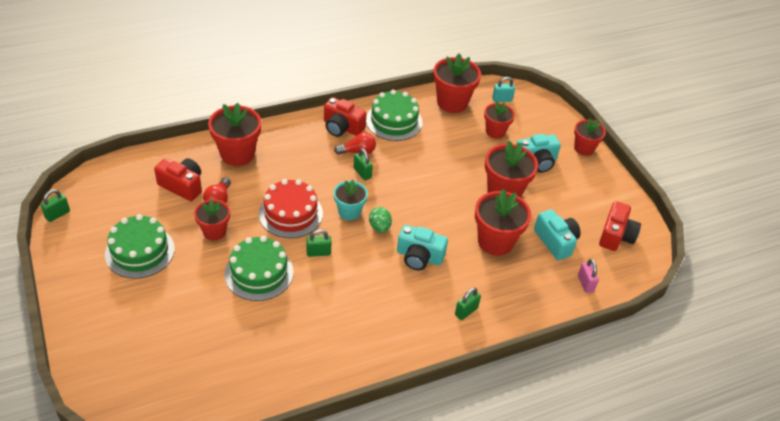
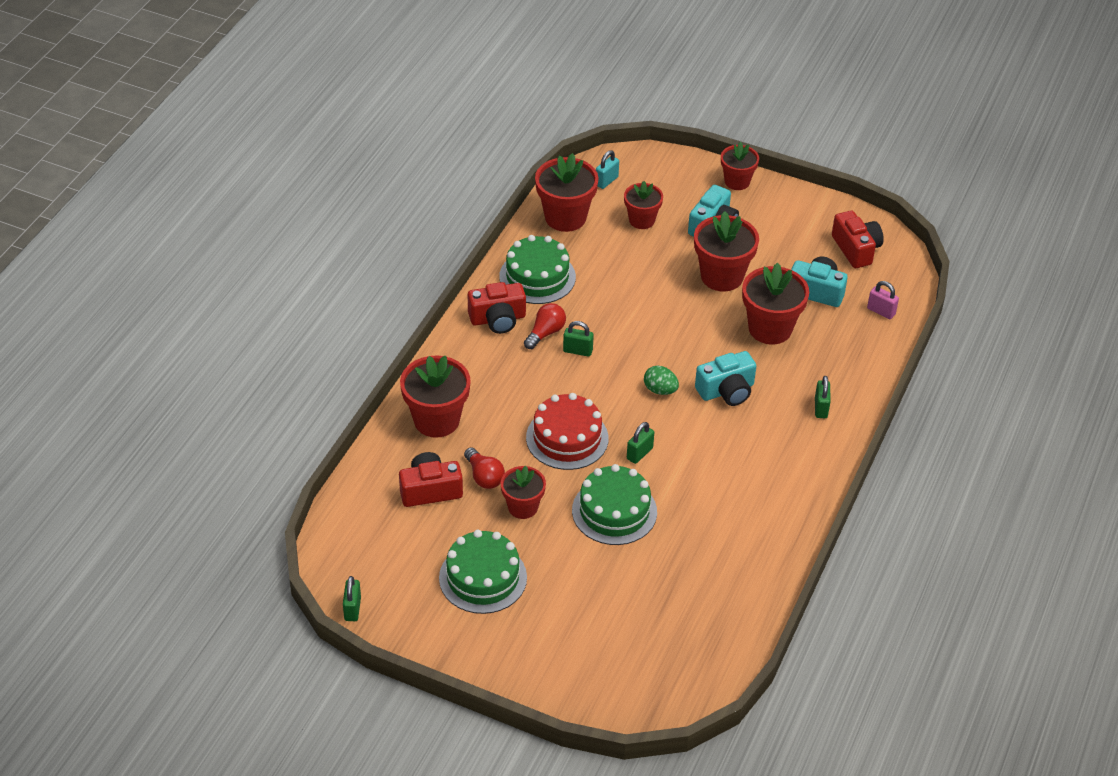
camera: 40 degrees left, 0 degrees up
turquoise flower pot [334,180,368,220] -> none

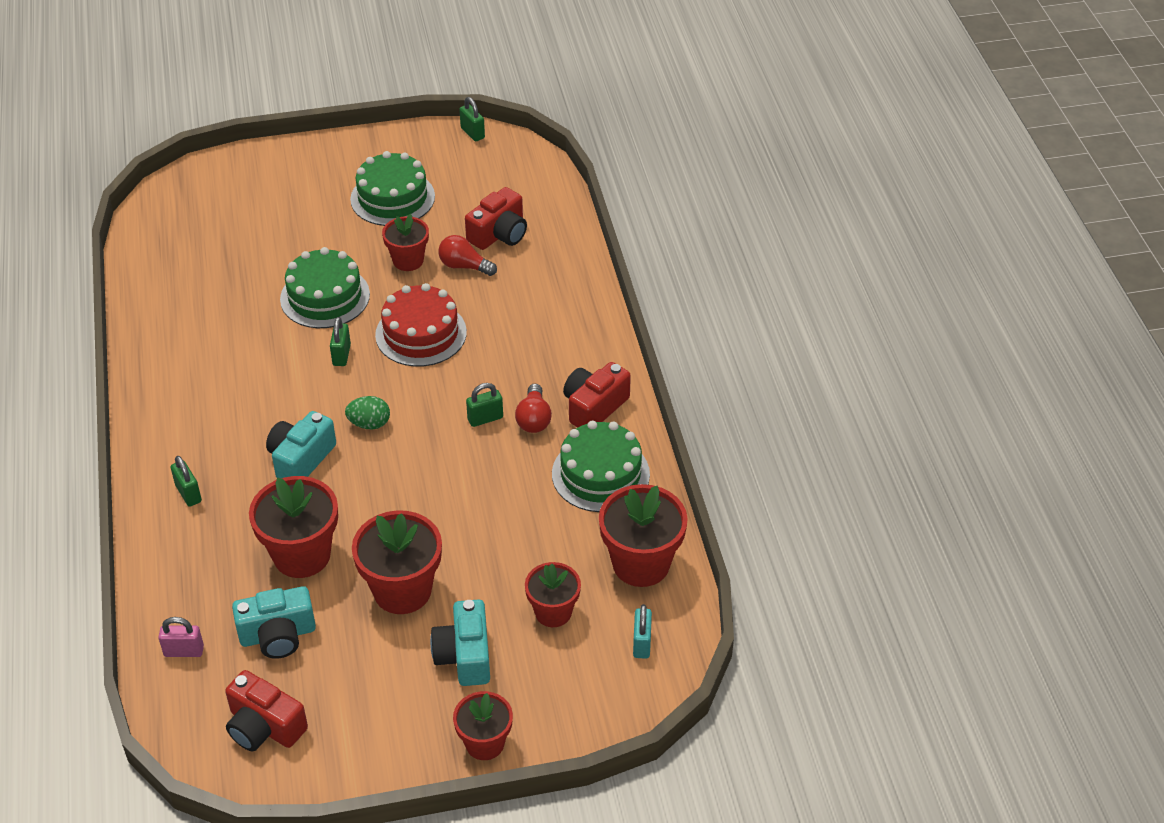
camera: 145 degrees right, 0 degrees up
red flower pot [400,355,471,438] -> none

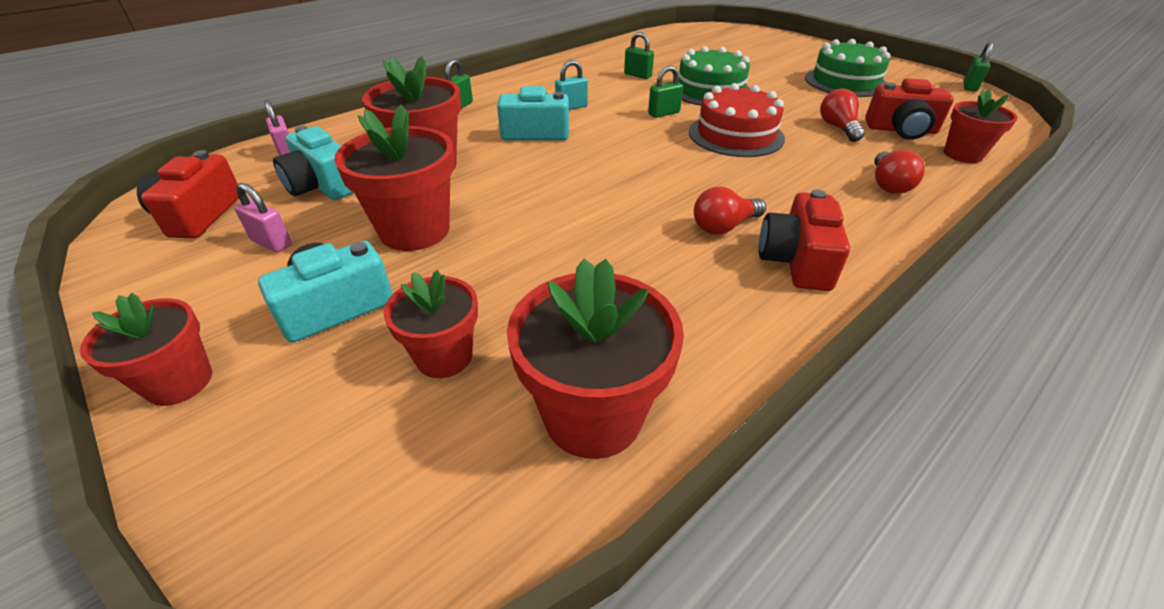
camera: 60 degrees right, 5 degrees down
green egg [345,396,390,429] -> none
red flower pot [382,213,429,271] -> red flower pot moved to [944,89,1017,163]
green padlock [466,383,503,427] -> green padlock moved to [624,32,654,79]
green cake [552,421,650,512] -> none
red camera [563,362,631,428] -> red camera turned 90 degrees counterclockwise [759,190,850,291]
turquoise padlock [633,604,652,659] -> turquoise padlock moved to [555,60,588,110]
none -> pink padlock [234,183,292,253]
none -> red light bulb [874,150,925,194]

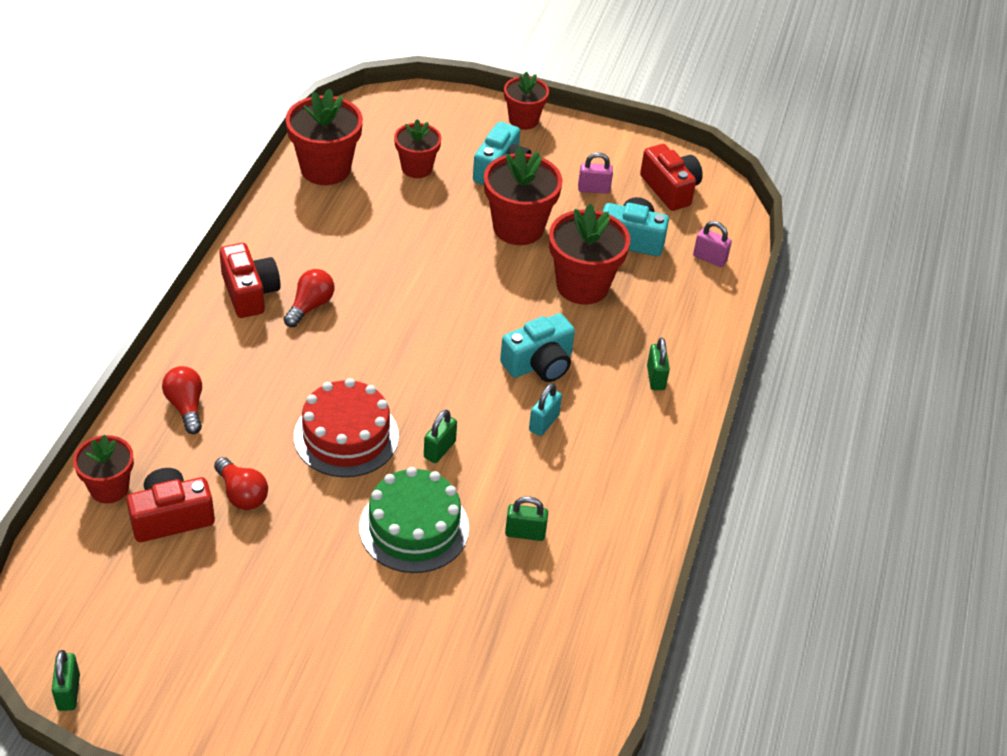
camera: 145 degrees right, 5 degrees up
green cake [805,39,890,97] -> none

